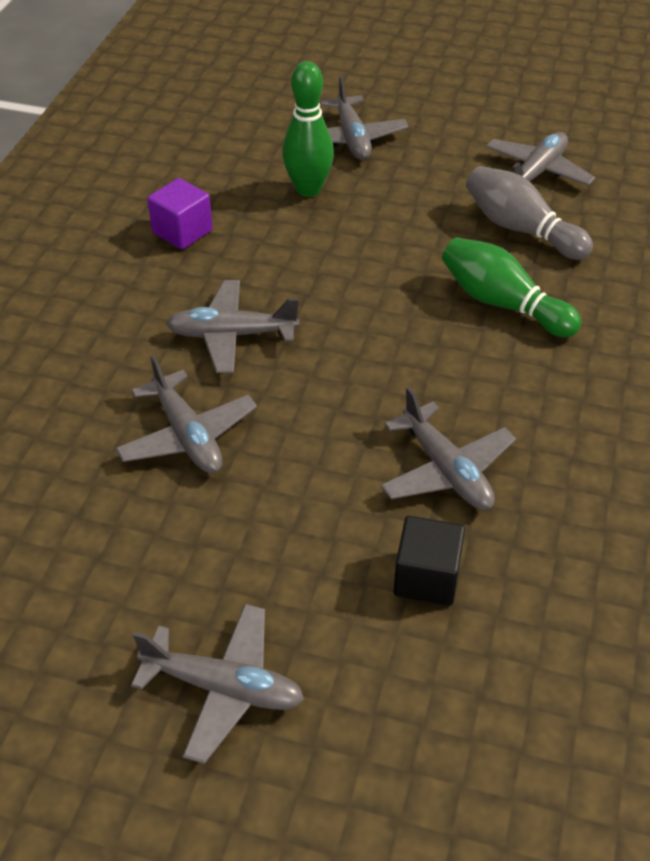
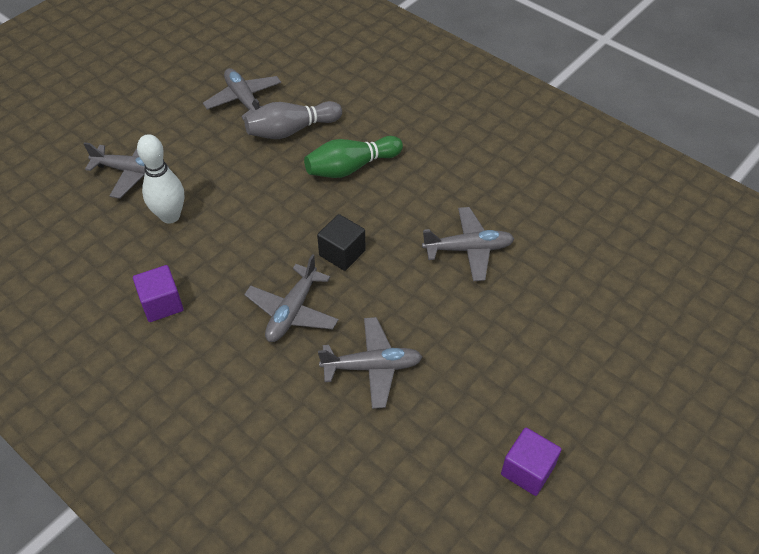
camera: 65 degrees left, 5 degrees up
grey plane [131,604,304,764] -> none
green bowling pin [282,61,334,197] -> white bowling pin [137,134,184,224]
black cube [394,516,465,606] -> black cube moved to [317,214,366,271]
none -> purple cube [501,428,561,496]

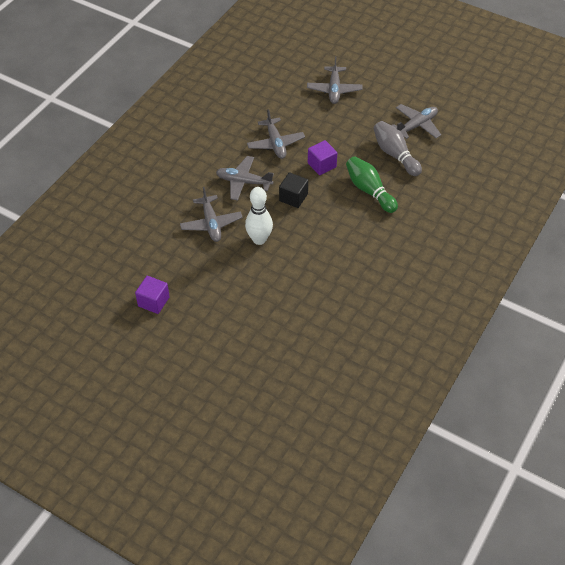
camera: 80 degrees right, 0 degrees up
purple cube [133,265,183,322] -> purple cube moved to [308,140,337,175]
white bowling pin [137,134,184,224] -> white bowling pin moved to [245,187,273,245]
grey plane [422,207,514,281] -> grey plane moved to [247,109,305,159]

